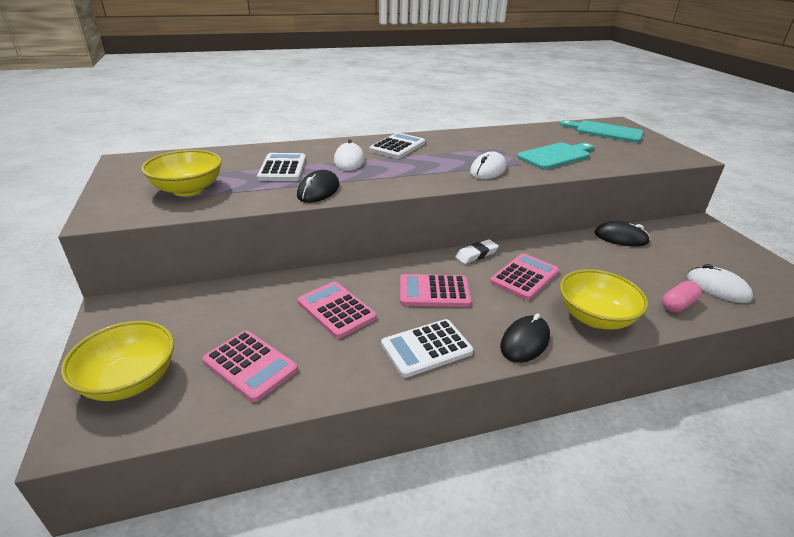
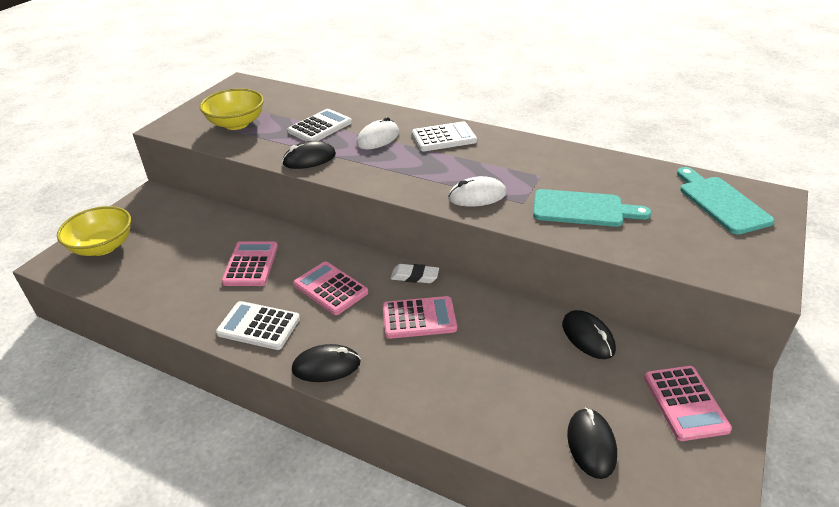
camera: 45 degrees right, 5 degrees up
pink calculator [202,330,298,402] -> pink calculator moved to [644,366,732,441]
yellow bowl [560,269,648,330] -> none
pink capsule [662,281,701,313] -> none
white mouse [687,264,753,303] -> black mouse [567,408,617,479]

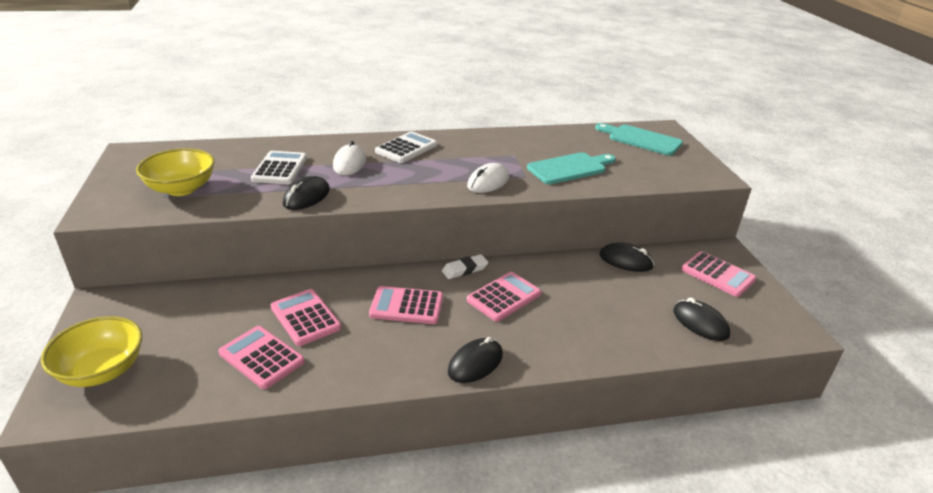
camera: 40 degrees left, 5 degrees down
white calculator [216,301,300,350] -> none
none -> pink calculator [218,326,305,389]

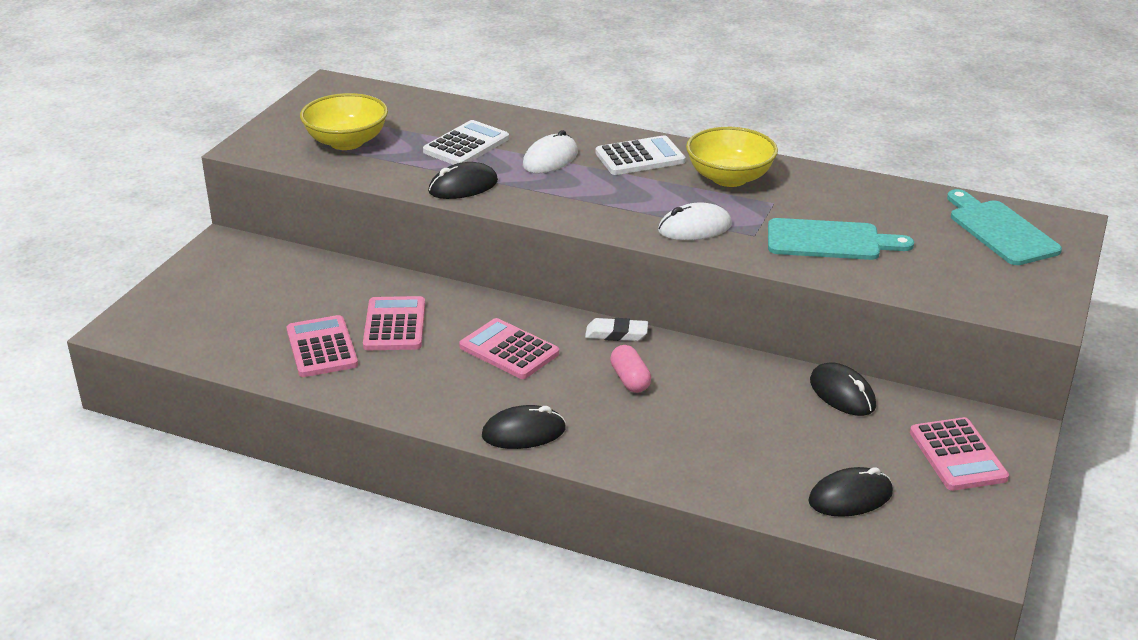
camera: 35 degrees right, 0 degrees up
yellow bowl [41,316,142,387] -> yellow bowl moved to [686,127,778,187]
pink calculator [467,272,541,322] -> pink capsule [610,345,651,393]
black mouse [673,298,730,341] -> black mouse turned 75 degrees clockwise [808,467,893,517]

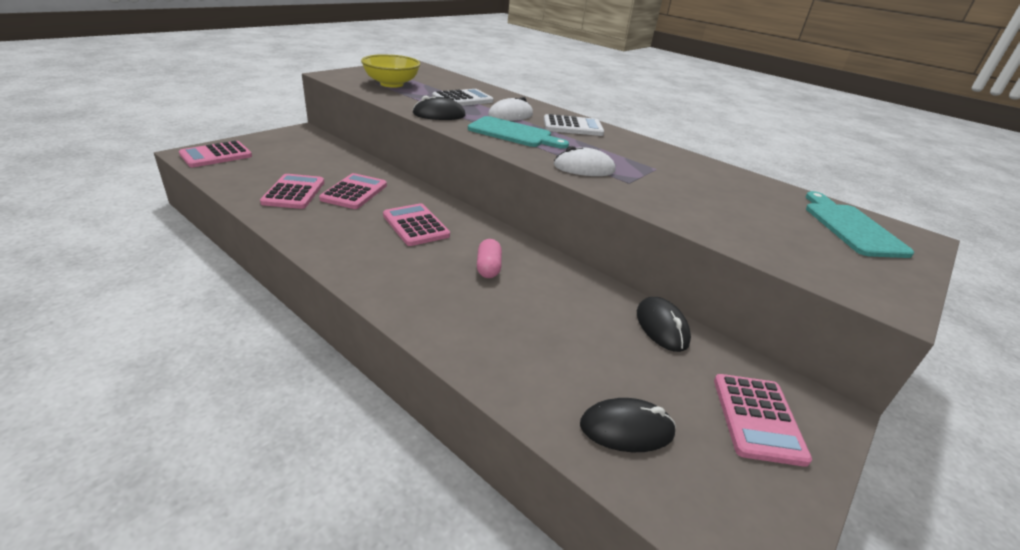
camera: 15 degrees right, 0 degrees up
black mouse [482,405,566,449] -> none
white eraser [585,318,648,341] -> none
yellow bowl [686,127,778,187] -> none
turquoise cutting board [768,218,914,260] -> turquoise cutting board moved to [468,116,569,149]
none -> pink calculator [179,141,252,167]

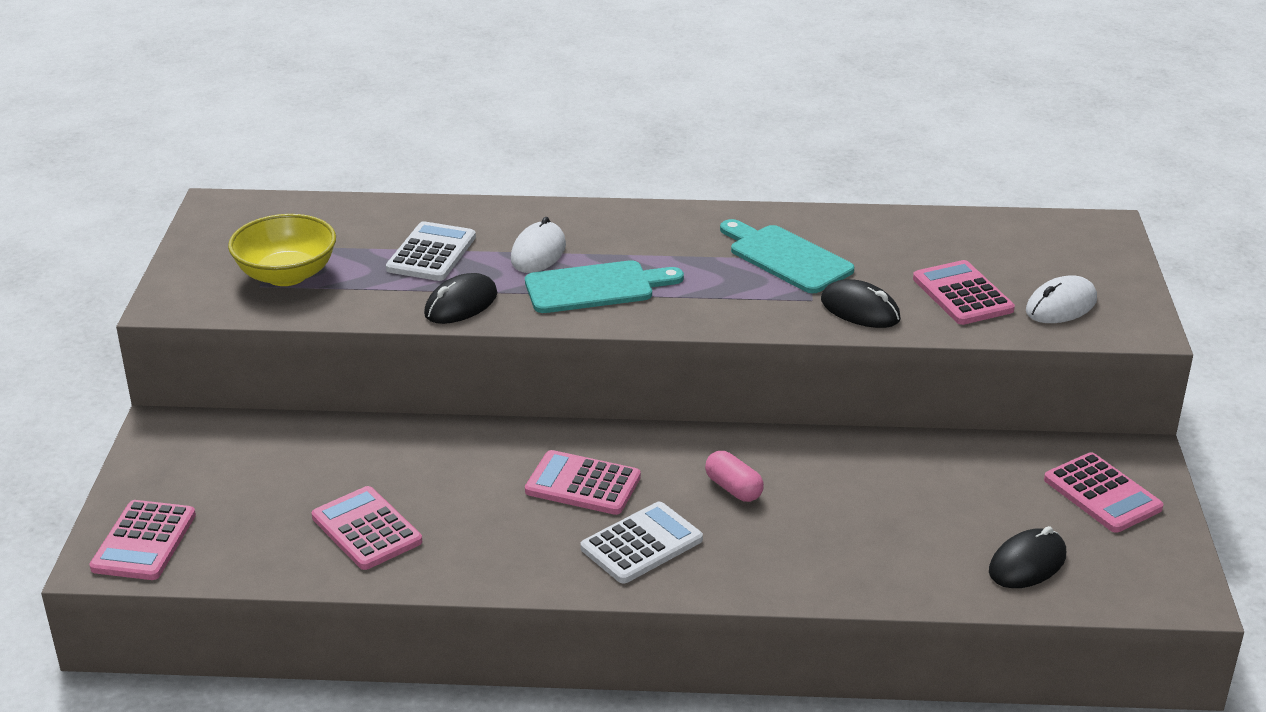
camera: 35 degrees left, 0 degrees up
pink calculator [319,173,387,209] -> pink calculator moved to [913,260,1015,325]
white calculator [544,114,604,136] -> white calculator moved to [581,502,703,584]
white mouse [554,146,615,176] -> white mouse moved to [1026,276,1097,323]
black mouse [637,297,691,352] -> black mouse moved to [821,279,901,328]
turquoise cutting board [806,191,914,258] -> turquoise cutting board moved to [720,219,854,293]

